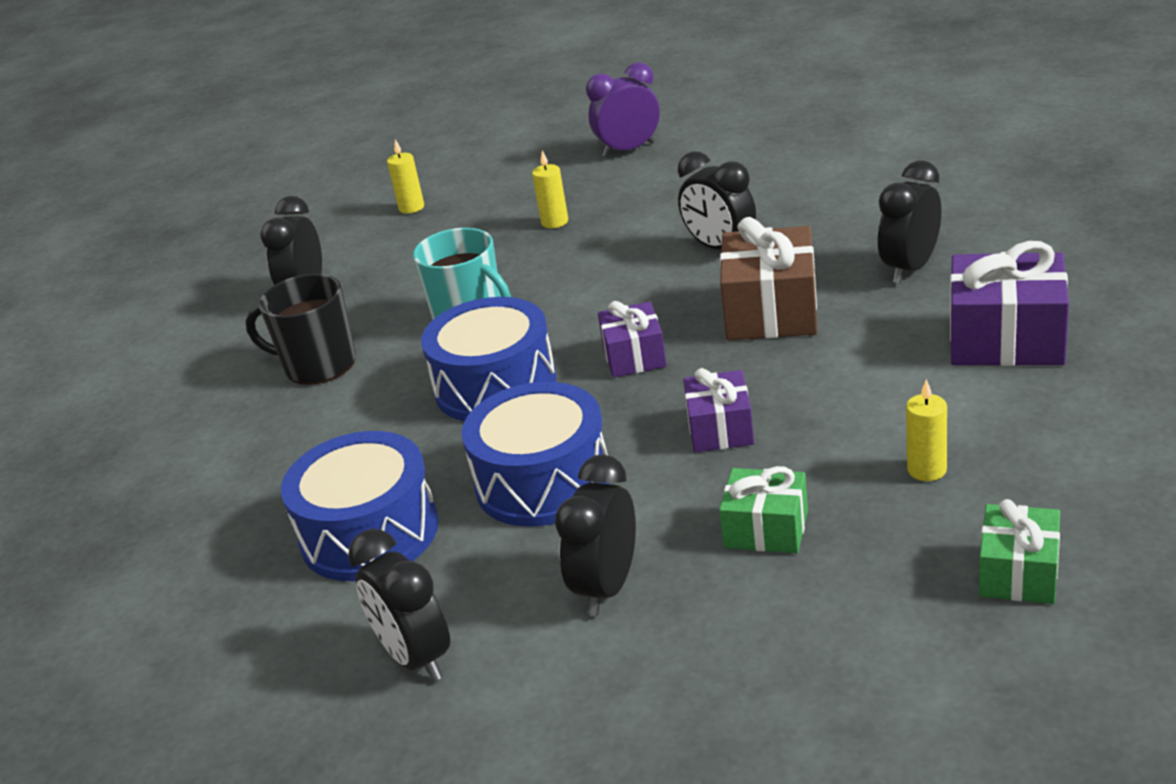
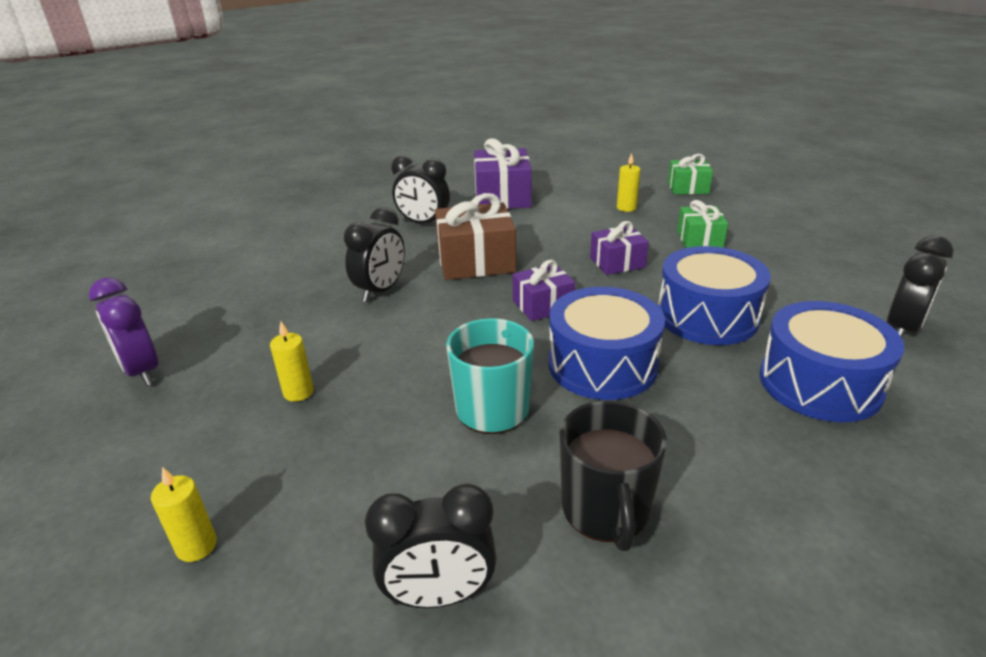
camera: 110 degrees left, 0 degrees up
black clock [555,455,636,616] -> none

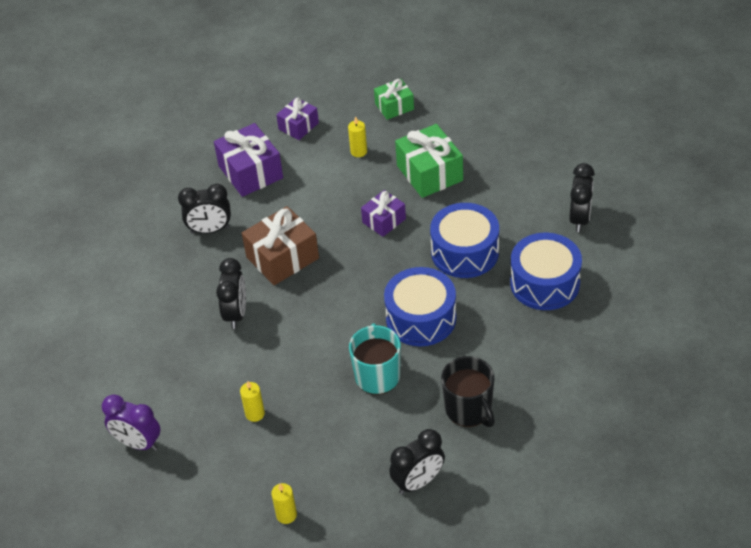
camera: 25 degrees left, 15 degrees up
purple gift [513,260,575,321] -> purple gift moved to [276,97,319,140]
green gift [677,200,728,248] -> green gift [395,124,463,198], size x1.65

